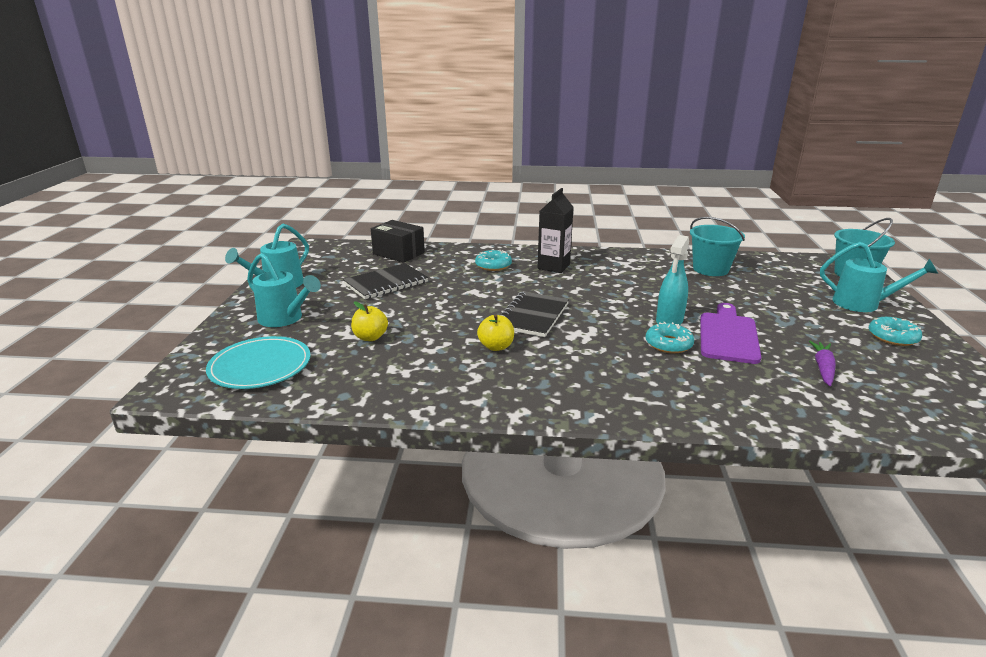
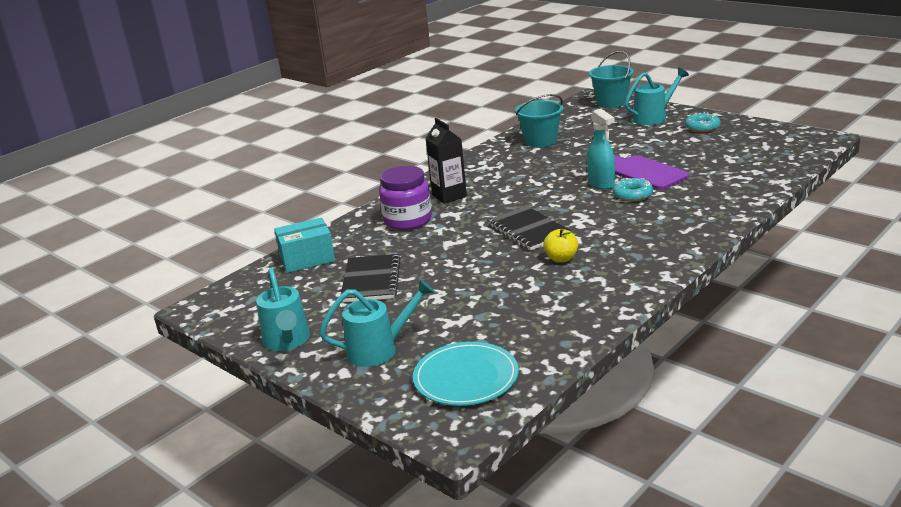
camera: 50 degrees left, 0 degrees up
yellow apple [351,301,388,341] -> none
black box [371,220,425,263] -> turquoise box [274,217,335,273]
turquoise donut [475,249,512,271] -> purple jar [379,166,432,230]
purple carrot [809,341,836,386] -> none

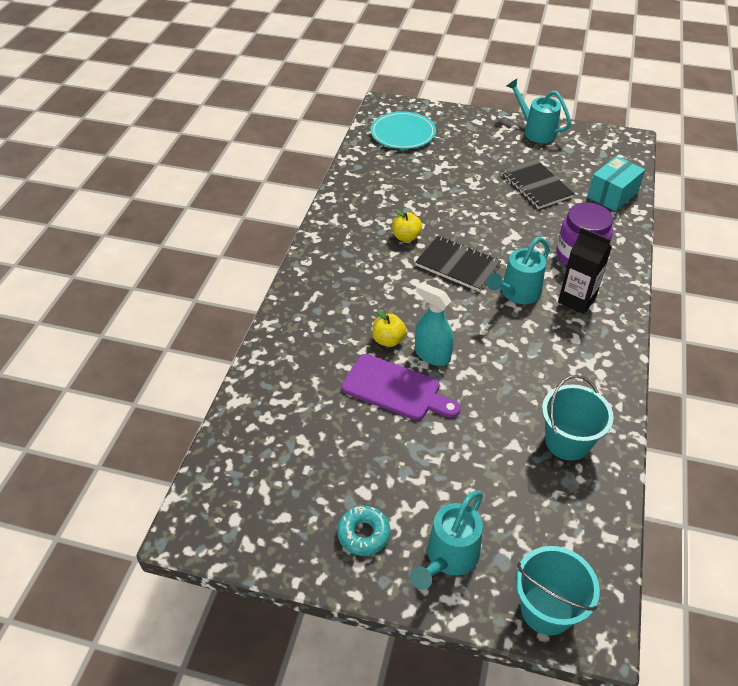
camera: 150 degrees right, 20 degrees up
turquoise watering can [319,279,435,367] -> turquoise watering can moved to [486,237,550,304]
turquoise donut [613,178,653,202] -> yellow apple [372,310,407,347]

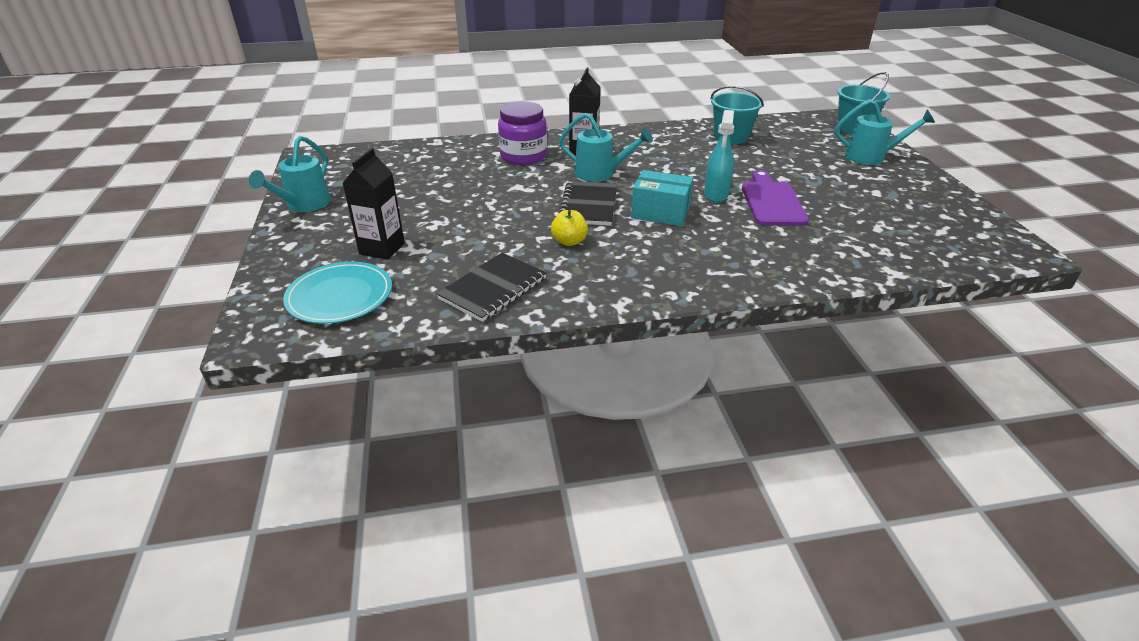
camera: 115 degrees left, 10 degrees down
turquoise donut [337,506,390,556] -> none
yellow apple [372,310,407,347] -> none
black notebook [502,159,574,209] -> black notebook moved to [436,253,546,322]
turquoise box [587,156,645,211] -> turquoise box moved to [631,170,693,226]
none -> black carton [342,148,405,260]

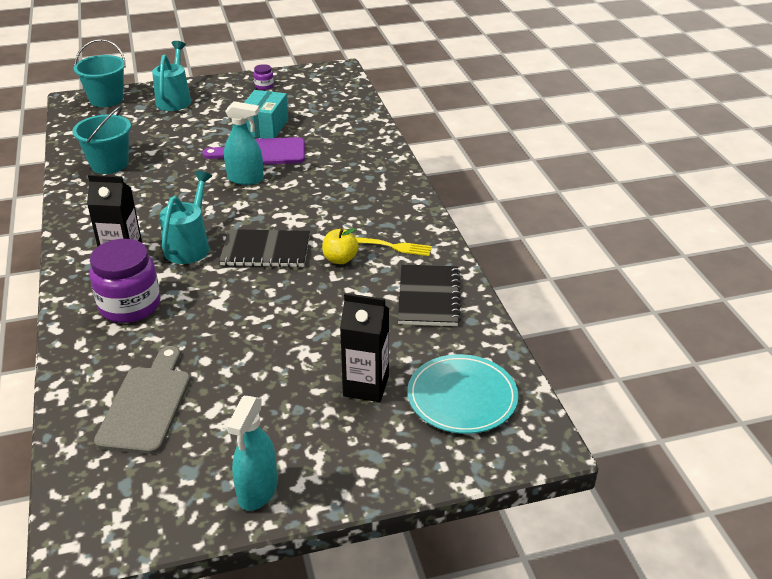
camera: 95 degrees left, 0 degrees up
turquoise watering can [249,136,331,212] -> turquoise spray bottle [227,396,277,511]
black notebook [436,253,546,322] -> black notebook turned 60 degrees clockwise [398,265,461,326]
turquoise box [631,170,693,226] -> turquoise box moved to [244,90,288,138]
none -> grey cutting board [94,346,190,454]
none -> purple jar [254,64,274,90]
none -> yellow fork [355,237,432,256]

